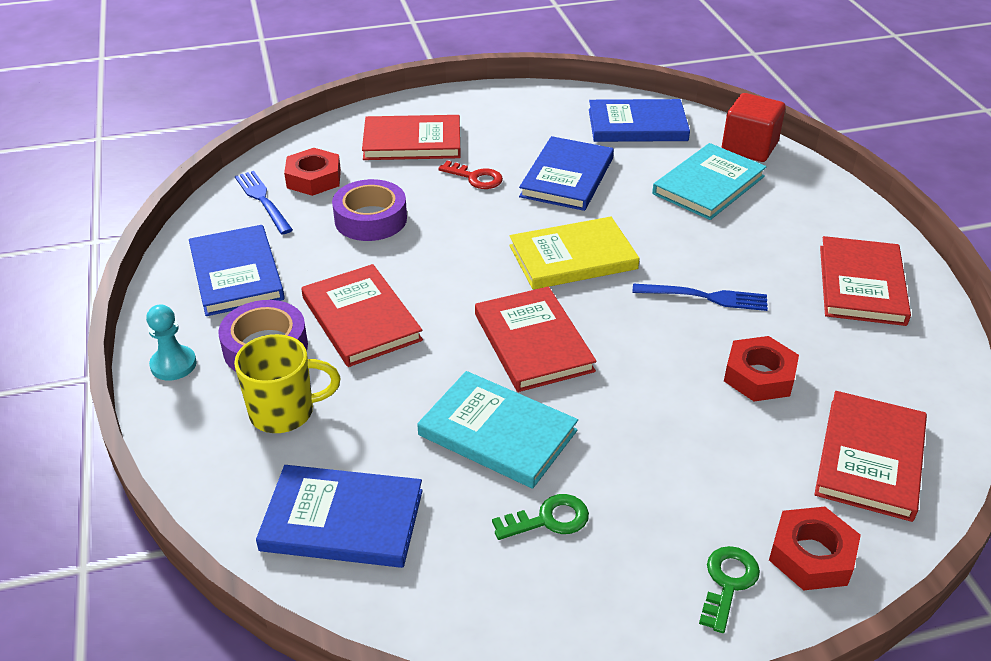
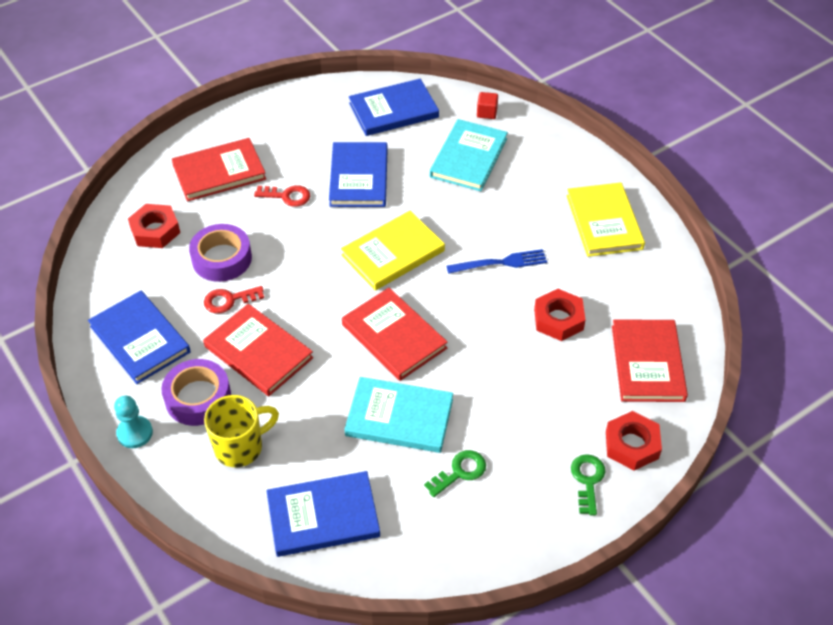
camera: 20 degrees left, 10 degrees up
blue fork [235,171,293,234] -> none
red cube [722,93,786,162] -> red cube [477,92,498,119], size x0.51
red book [820,236,911,326] -> yellow book [567,182,645,257]
none -> red key [204,286,264,313]

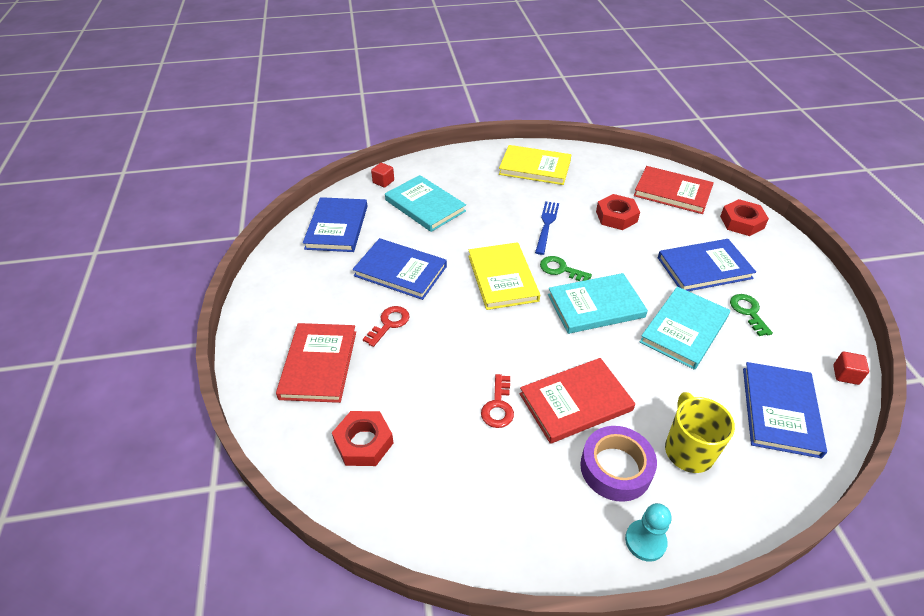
camera: 65 degrees left, 5 degrees down
blue book [88,290,191,384] -> blue book moved to [658,239,756,291]
purple tape [189,224,252,282] -> none
red book [342,288,448,381] -> turquoise book [548,273,648,334]
green key [571,454,605,515] -> green key moved to [540,256,592,281]
none -> red cube [833,352,869,385]

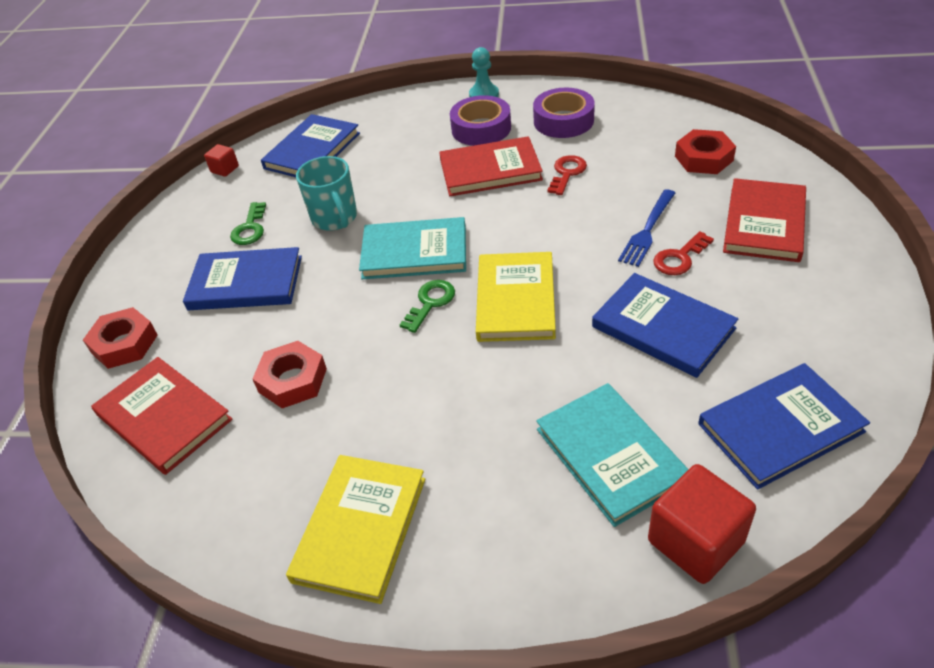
camera: 160 degrees left, 0 degrees up
blue book [303,197,367,252] -> blue book turned 45 degrees clockwise [698,363,870,490]
red cube [371,163,394,188] -> red cube [648,464,756,584], size x1.97
yellow book [499,145,571,185] -> yellow book turned 75 degrees clockwise [286,455,425,604]
blue fork [535,201,559,255] -> blue fork moved to [618,189,675,267]
green key [540,256,592,281] -> green key turned 105 degrees counterclockwise [400,280,455,333]
turquoise book [640,287,730,370] -> turquoise mug [296,156,357,231]
yellow mug [665,392,735,473] -> none
none -> purple tape [533,87,595,138]

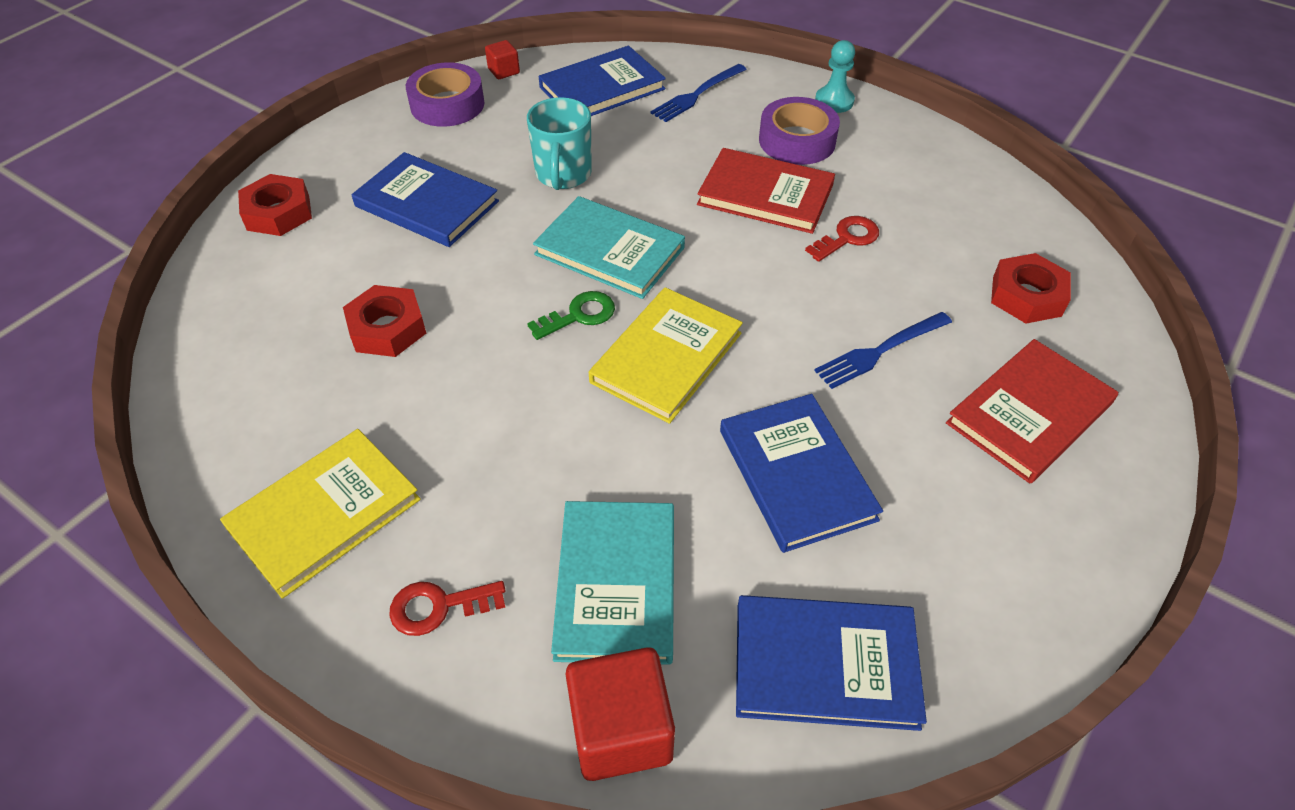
camera: 25 degrees right, 5 degrees up
red book [91,357,233,475] -> none
green key [230,202,266,245] -> none
purple tape [533,87,595,138] -> purple tape moved to [406,62,485,127]
red key [653,231,714,275] -> red key moved to [389,581,505,636]
none -> blue fork [650,64,747,122]

